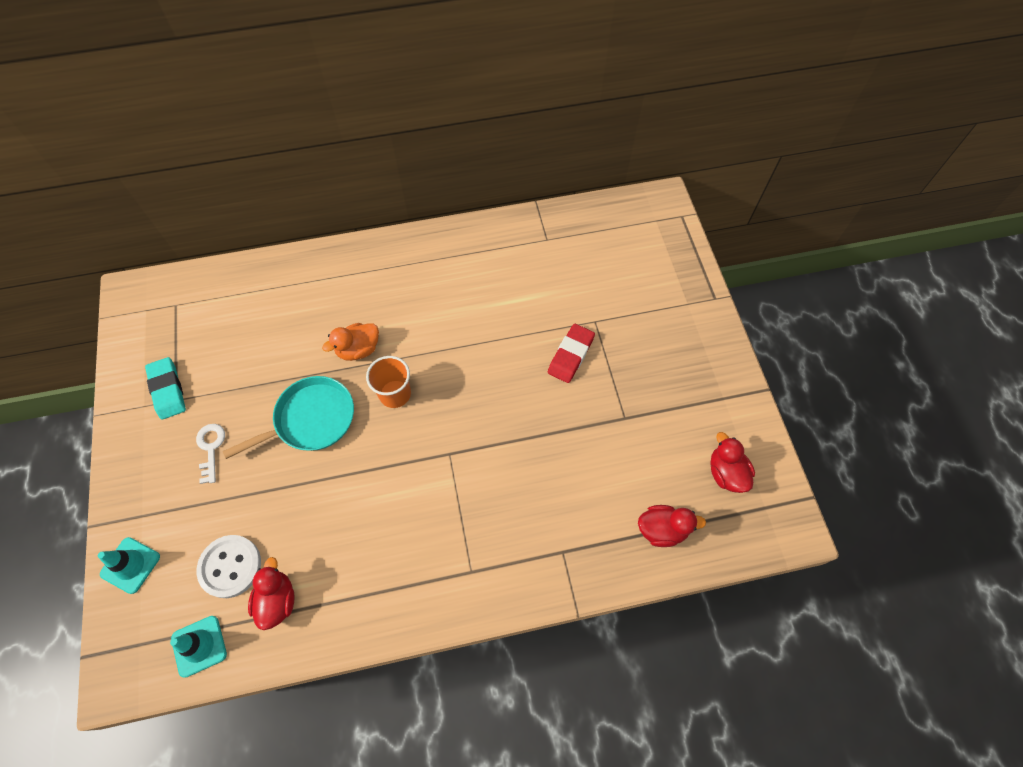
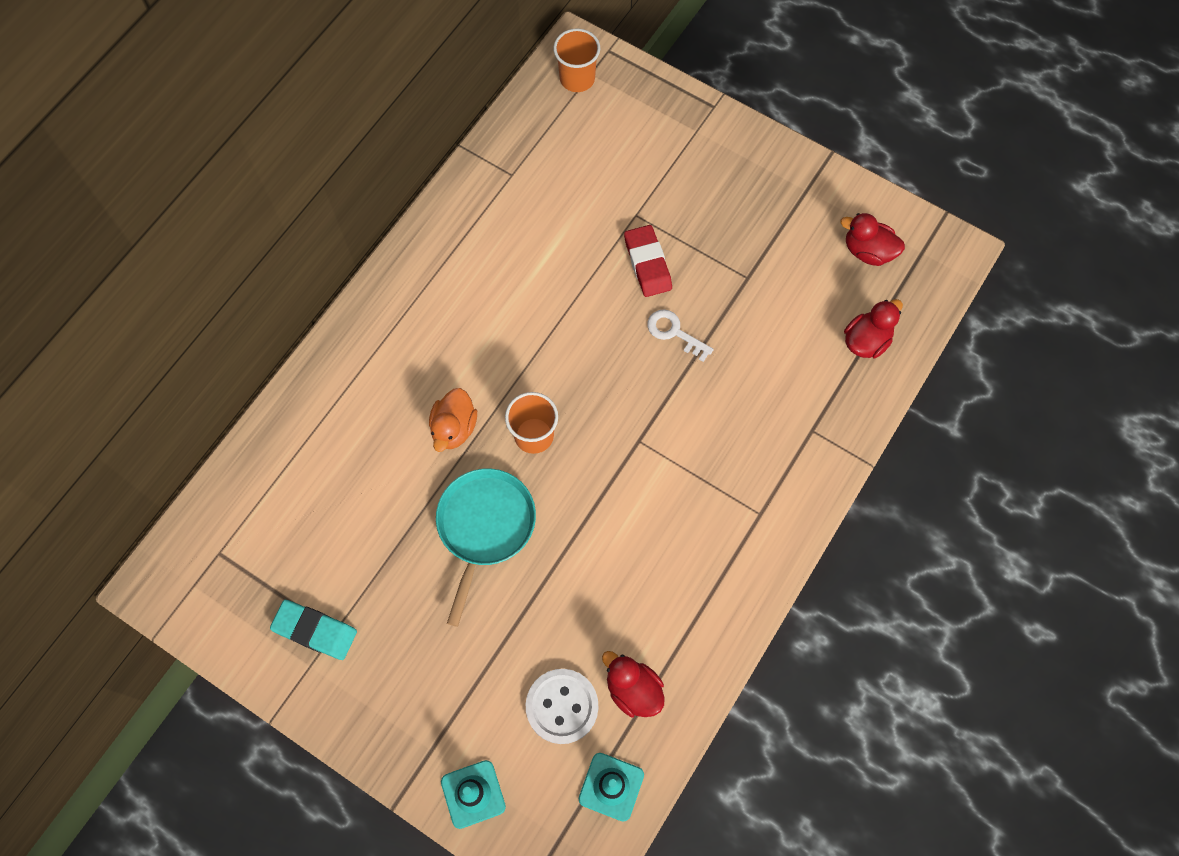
camera: 45 degrees left, 5 degrees up
white key [196,424,225,484] -> white key moved to [647,309,714,362]
none -> orange cup [553,28,600,92]

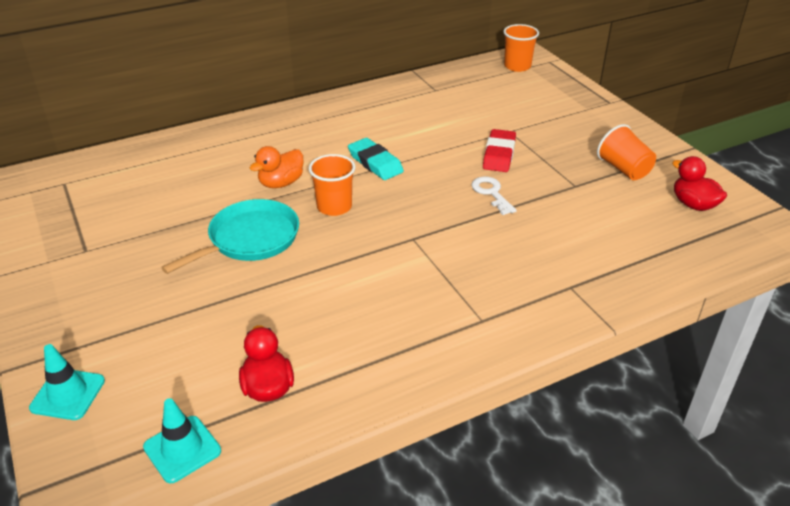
camera: 30 degrees right, 30 degrees down
turquoise eraser [270,600,357,660] -> turquoise eraser moved to [348,138,404,180]
white button [526,669,598,744] -> none
red duck [844,299,903,358] -> none
none -> orange cup [597,124,656,180]

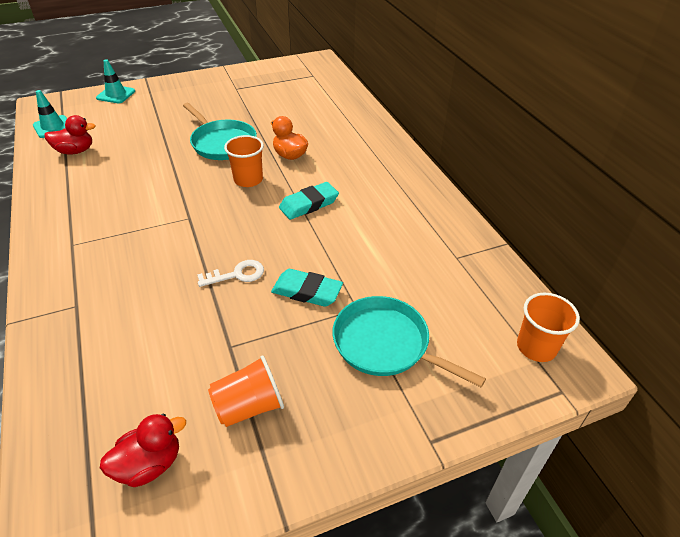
camera: 95 degrees right, 5 degrees up
red eraser [483,129,516,172] -> turquoise eraser [271,269,343,307]
none -> turquoise pan [332,296,486,387]

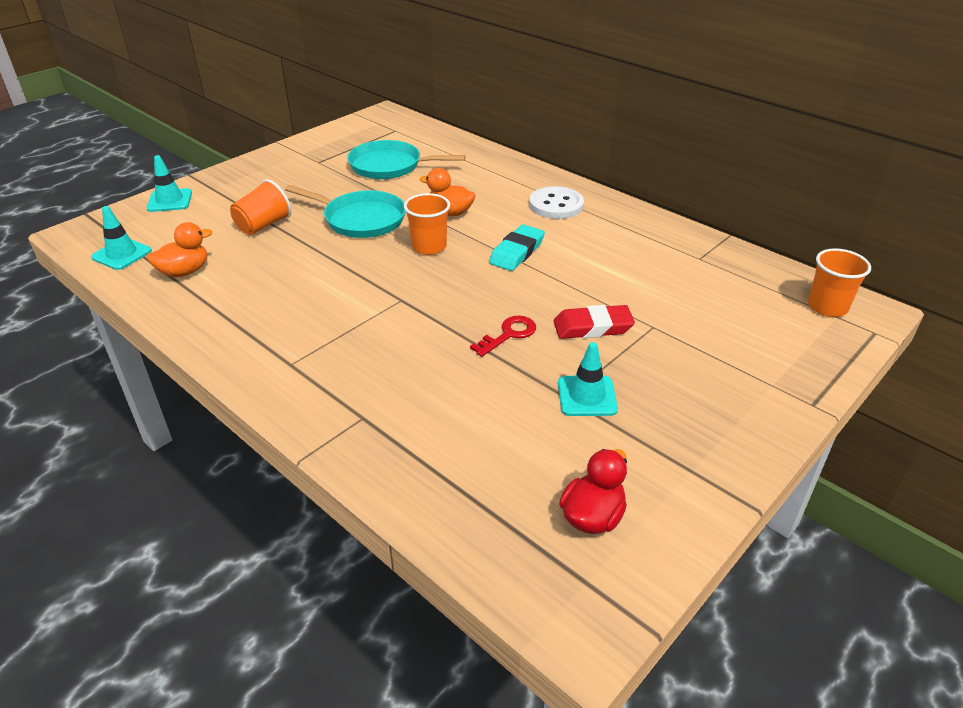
camera: 25 degrees left, 5 degrees down
red duck [44,115,96,155] -> orange duck [147,222,212,277]
white key [197,260,264,287] -> red key [470,316,536,357]
orange cup [208,355,284,427] -> orange cup moved to [230,179,291,235]
turquoise eraser [271,269,343,307] -> red eraser [554,305,635,339]
turquoise pan [332,296,486,387] -> turquoise pan moved to [347,140,466,179]
none -> white button [529,186,584,219]
none -> turquoise traffic cone [558,342,618,416]

